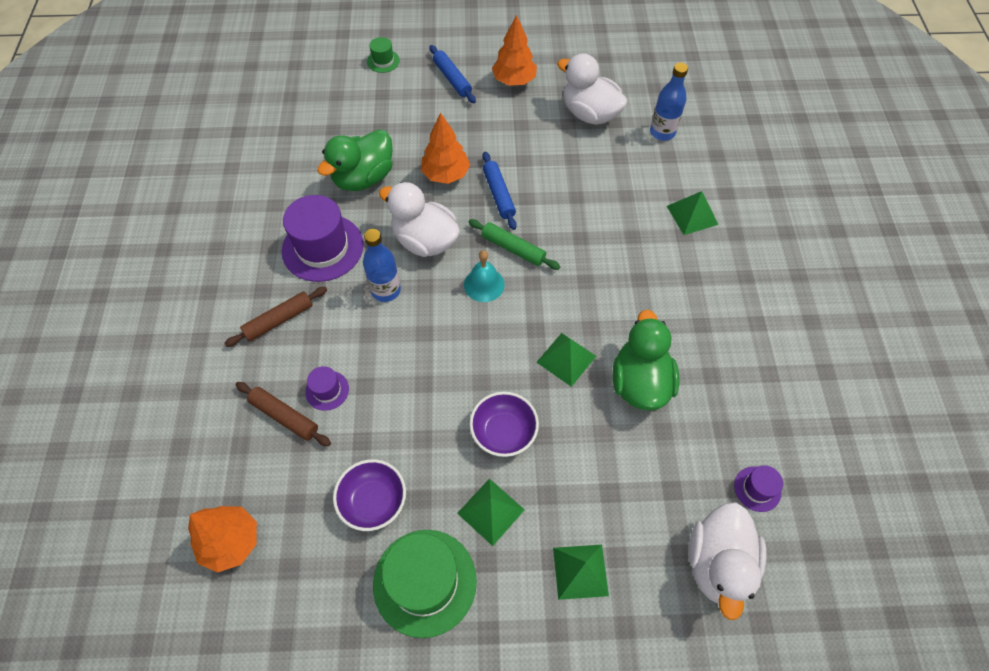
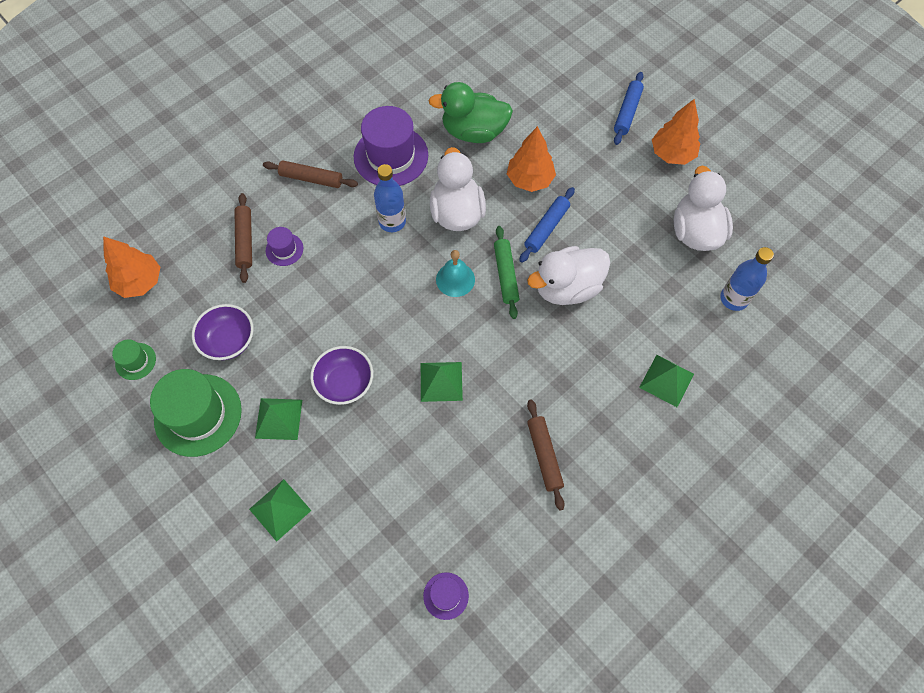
camera: 50 degrees right, 5 degrees up
green hat [367,37,400,73] -> green hat moved to [112,340,156,380]
green duck [613,310,679,411] -> none
white duck [689,502,766,620] -> white duck moved to [527,246,610,305]
none -> brown rolling pin [527,399,565,510]

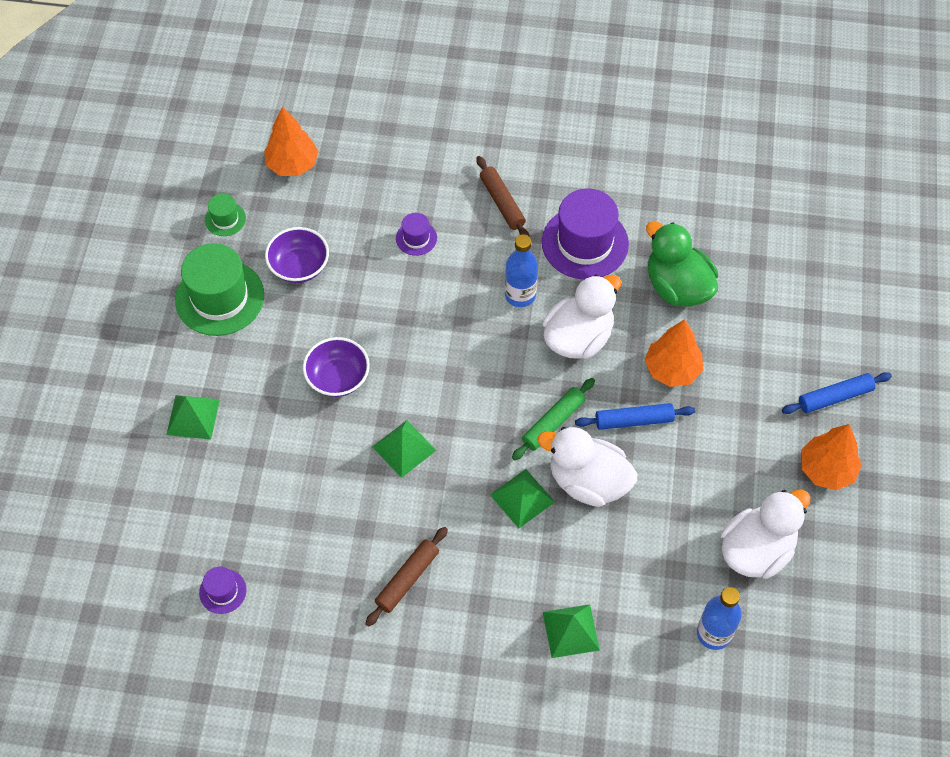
camera: 50 degrees right, 5 degrees down
brown rolling pin [234,193,252,283] -> none
green pyramid [255,398,302,440] -> green pyramid moved to [490,469,555,528]
turquoise bell [436,250,475,297] -> none

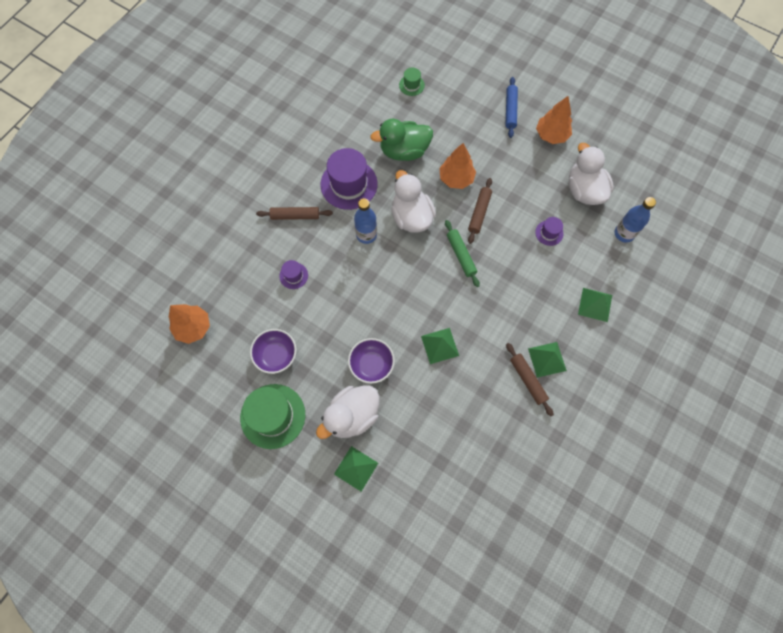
camera: 65 degrees left, 10 degrees up
purple hat [199,567,247,614] -> purple hat moved to [535,217,564,246]
green hat [205,194,246,236] -> green hat moved to [399,67,425,96]
green pyramid [490,469,555,528] -> green pyramid moved to [528,342,567,378]
white duck [538,427,638,507] -> white duck moved to [316,385,379,439]
blue rolling pin [575,403,695,430] -> brown rolling pin [468,178,492,244]

